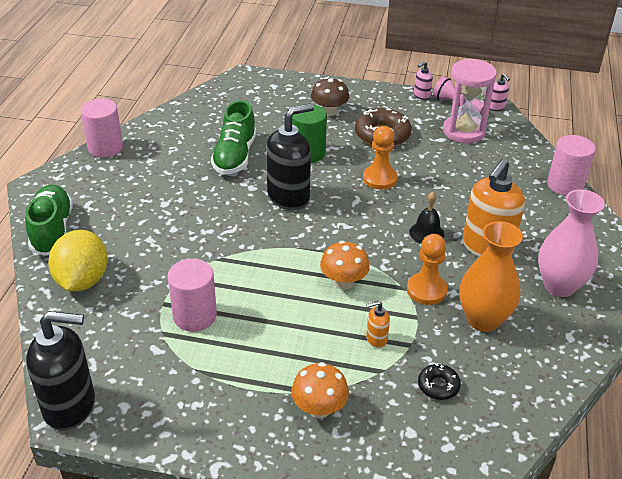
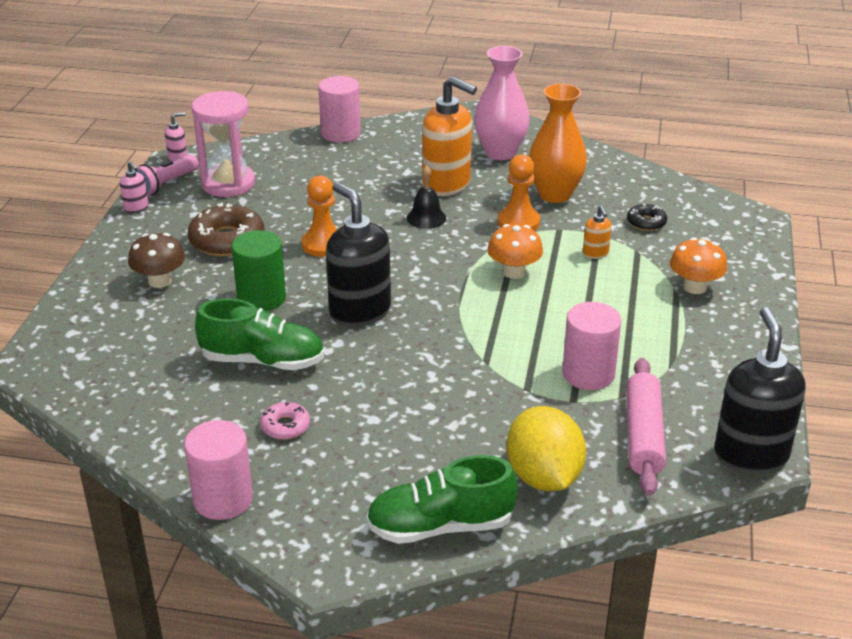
camera: 90 degrees left, 5 degrees down
yellow lemon [48,230,108,292] -> yellow lemon turned 75 degrees clockwise [506,406,586,491]
none -> pink donut [260,402,310,440]
none -> pink rolling pin [626,358,666,496]

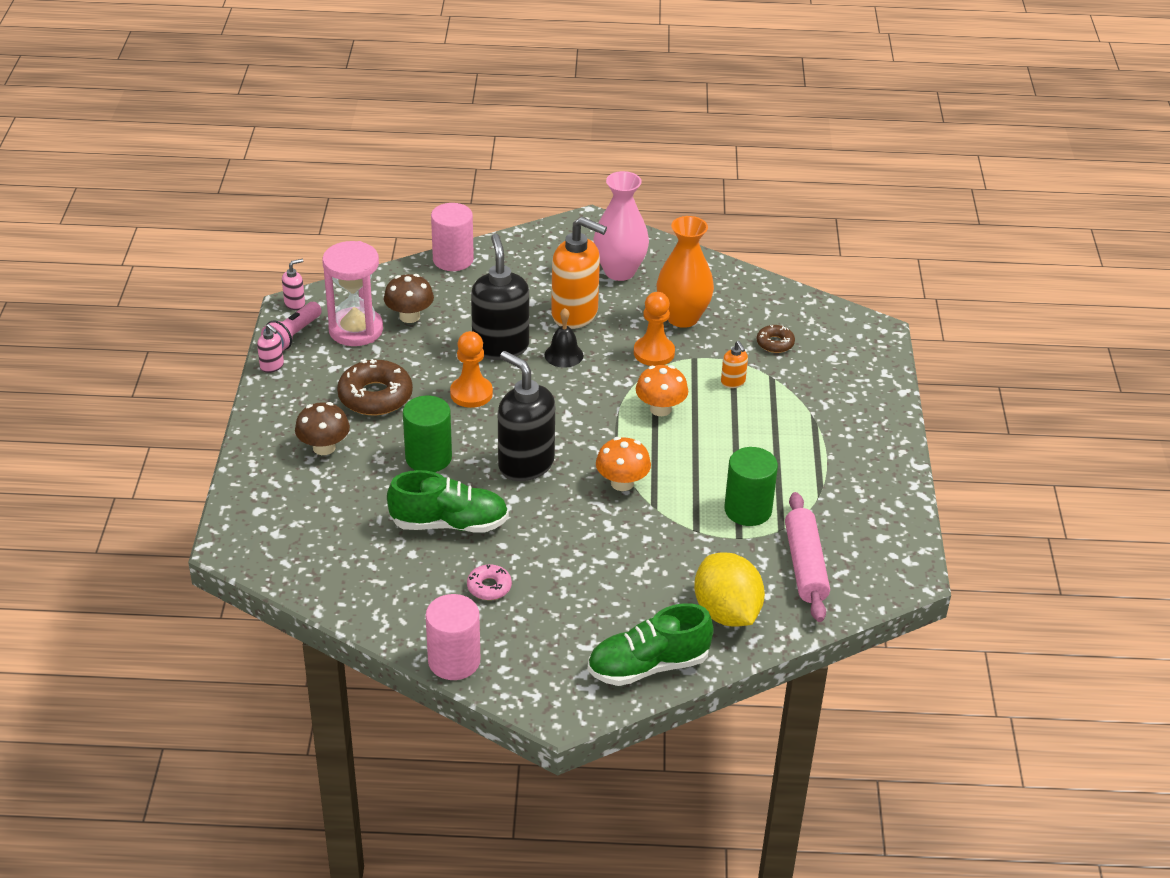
camera: 10 degrees left, 5 degrees up
pink cylinder [562,302,622,390] -> green cylinder [724,447,778,526]
black donut [627,204,667,231] -> brown donut [757,325,795,353]
orange mushroom [670,237,727,294] -> orange mushroom moved to [596,437,651,491]
black soap dispenser [714,307,806,474] -> black soap dispenser moved to [471,234,529,360]
none -> brown mushroom [384,274,434,323]

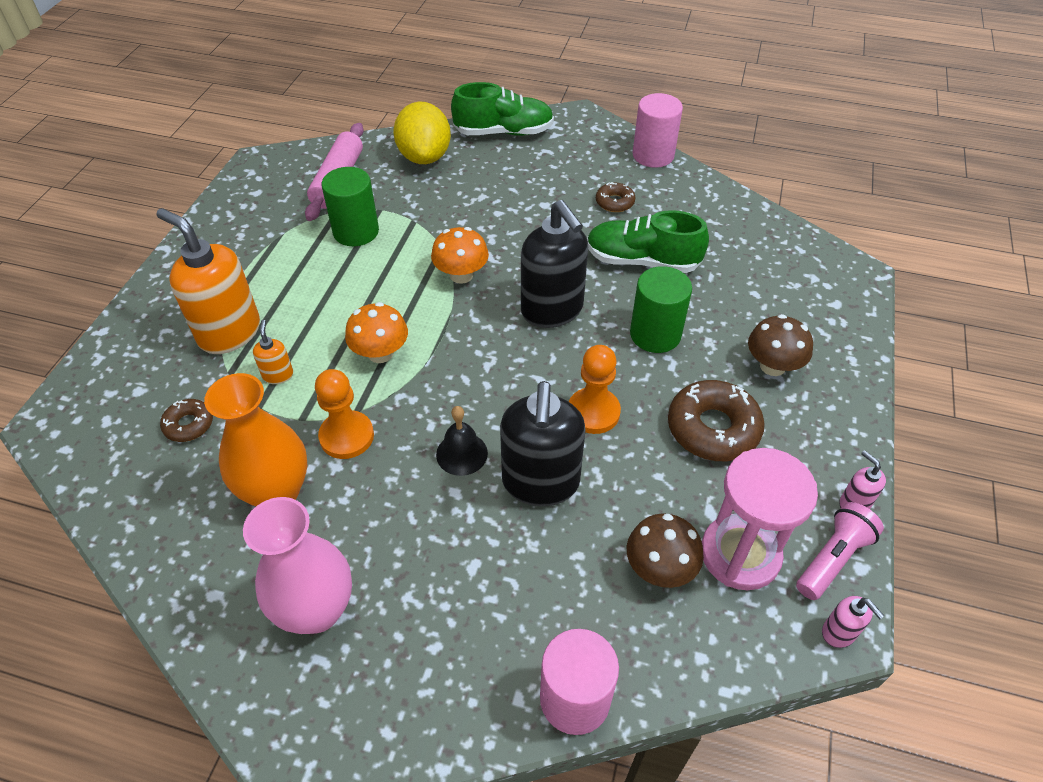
camera: 165 degrees left, 10 degrees up
pink soap dispenser [282,259,305,310] -> pink soap dispenser turned 105 degrees counterclockwise [822,596,884,648]
pink donut [467,564,512,600] -> brown donut [596,182,636,212]
orange soap dispenser [551,217,607,329] -> orange soap dispenser moved to [156,208,260,354]

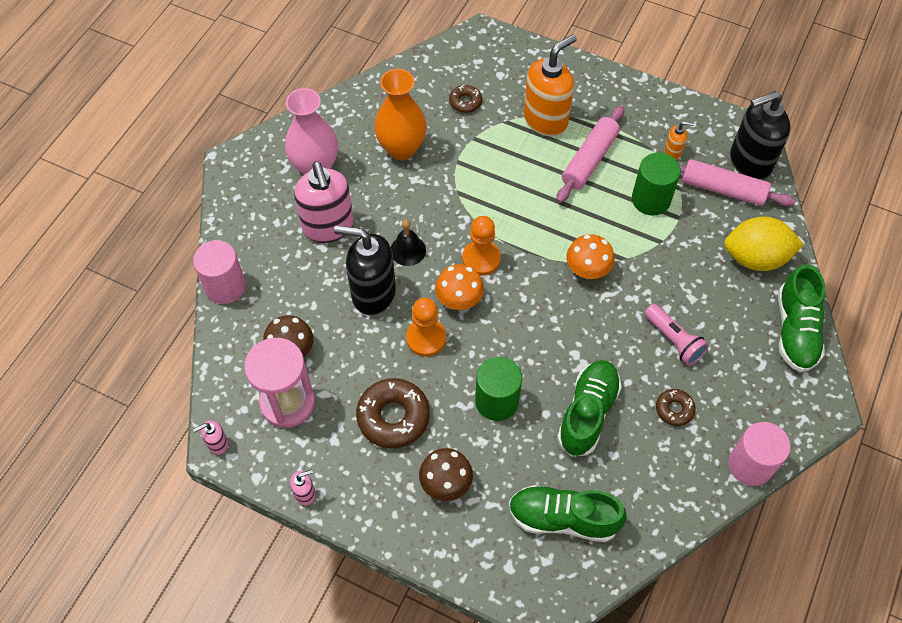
camera: 100 degrees right, 10 degrees up
orange soap dispenser [253,320,293,384] -> orange soap dispenser moved to [664,121,694,160]
orange pawn [315,369,374,459] -> orange pawn moved to [462,216,501,276]
orange mushroom [345,302,408,363] -> orange mushroom moved to [435,264,484,310]
black soap dispenser [521,200,588,328] -> black soap dispenser moved to [730,91,791,180]
pink flashlight [796,502,884,600] -> pink flashlight moved to [644,304,709,366]
none -> pink soap dispenser [294,161,354,243]
none -> green shoe [509,485,627,542]
none -> pink rolling pin [556,105,624,203]

